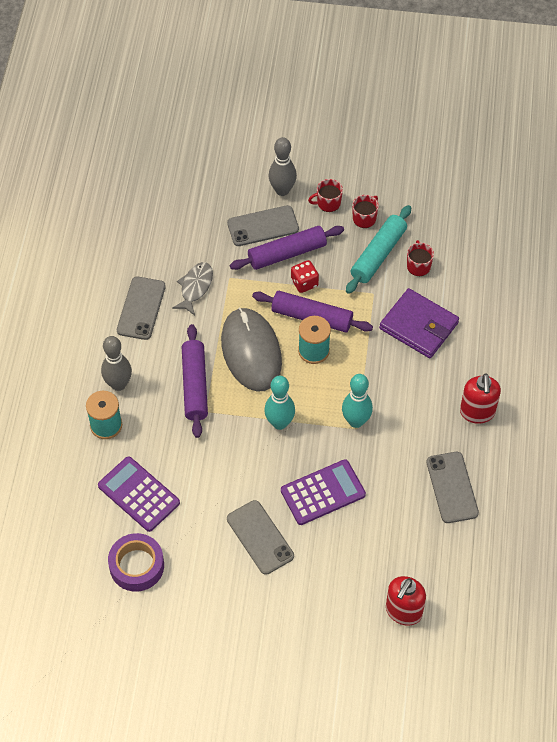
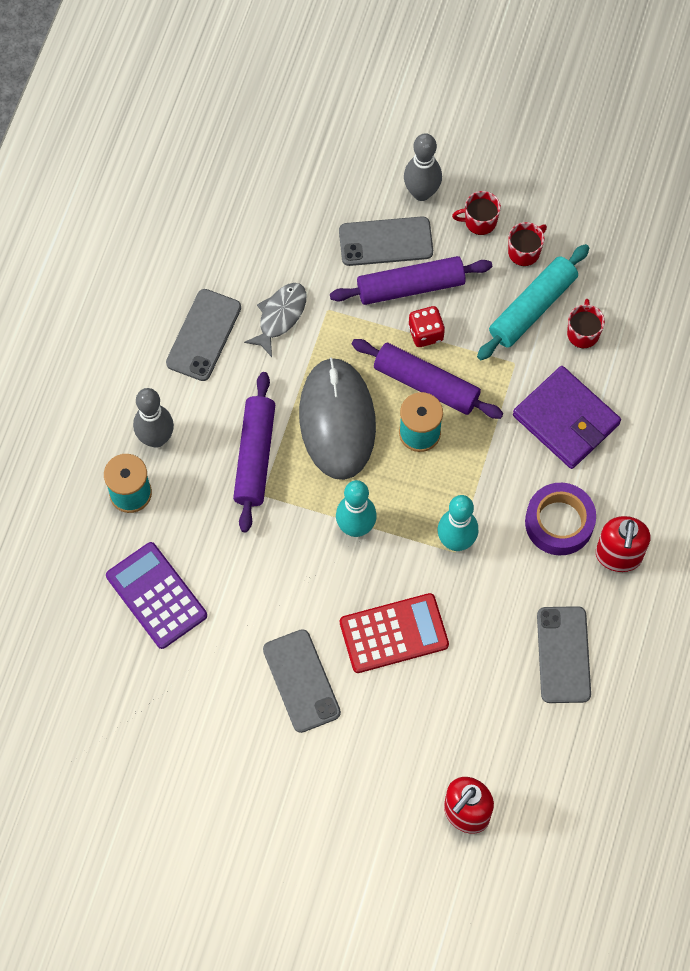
camera: 10 degrees right, 10 degrees up
purple tape [108,533,164,592] -> purple tape moved to [525,483,596,555]
purple calculator [281,459,366,525] -> red calculator [340,593,449,673]

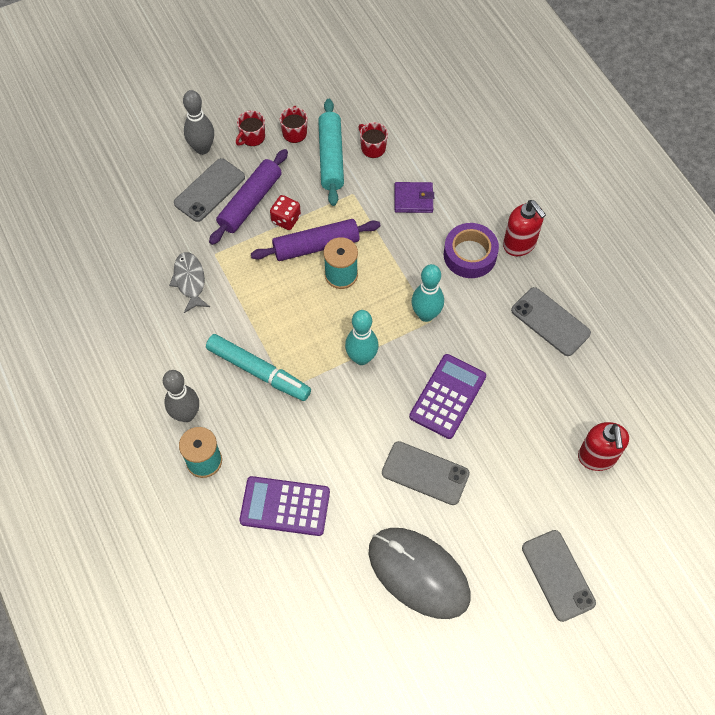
camera: 45 degrees left, 5 degrees down
grey phone [166,289,241,381] -> grey phone moved to [522,530,596,622]
purple rolling pin [233,372,275,532] -> turquoise marker [206,334,311,401]
grey mouse [299,357,376,480] -> grey mouse moved to [369,528,471,619]
red calculator [340,593,449,673] -> purple calculator [409,354,486,439]
purple wallet [513,366,621,469] -> purple wallet [394,182,434,213], size x0.60

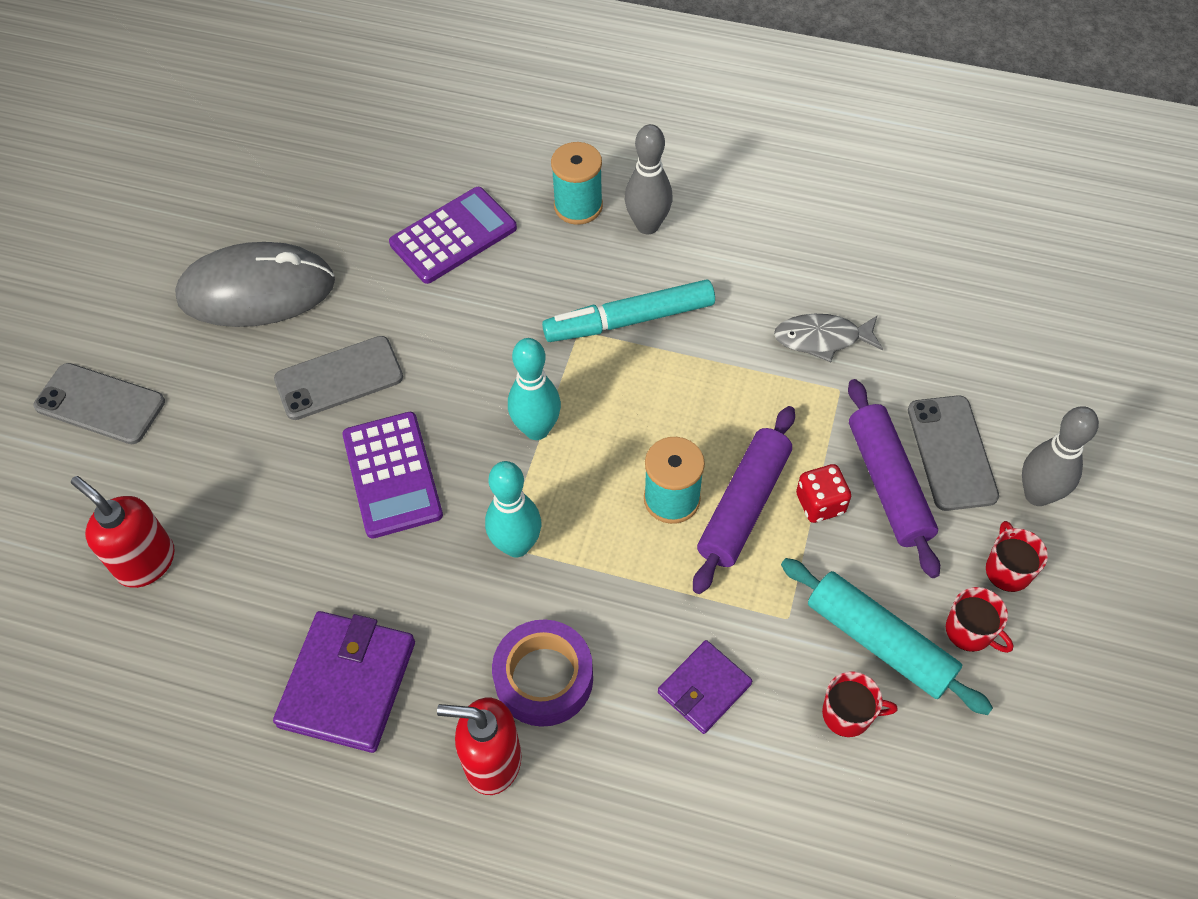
camera: 135 degrees right, 5 degrees down
grey fish [169,252,210,313] -> grey fish turned 150 degrees clockwise [774,314,883,362]
grey phone [511,287,591,356] -> purple wallet [273,611,415,753]

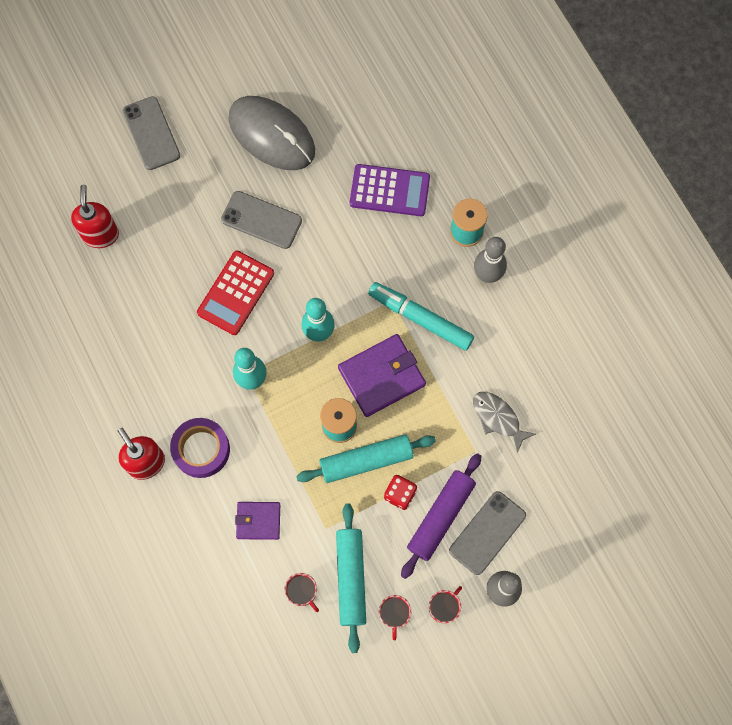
camera: 45 degrees right, 15 degrees up
purple wallet [273,611,415,753] -> purple wallet moved to [338,334,426,417]
purple calculator [342,412,443,539] -> red calculator [197,250,274,335]
purple rolling pin [693,406,795,594] -> turquoise rolling pin [296,434,436,483]

